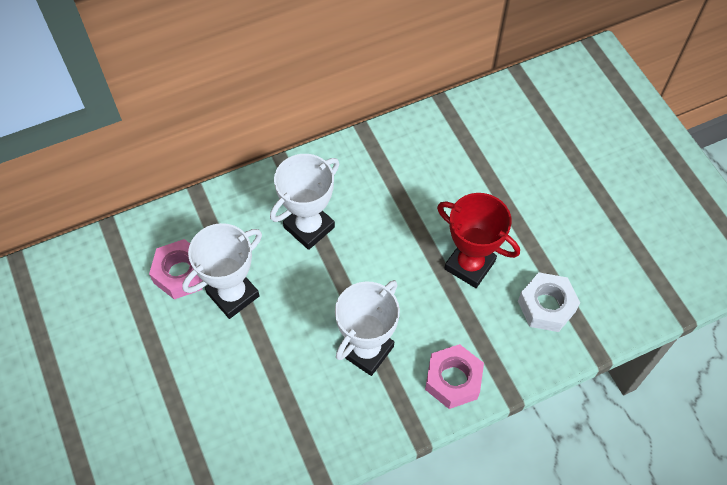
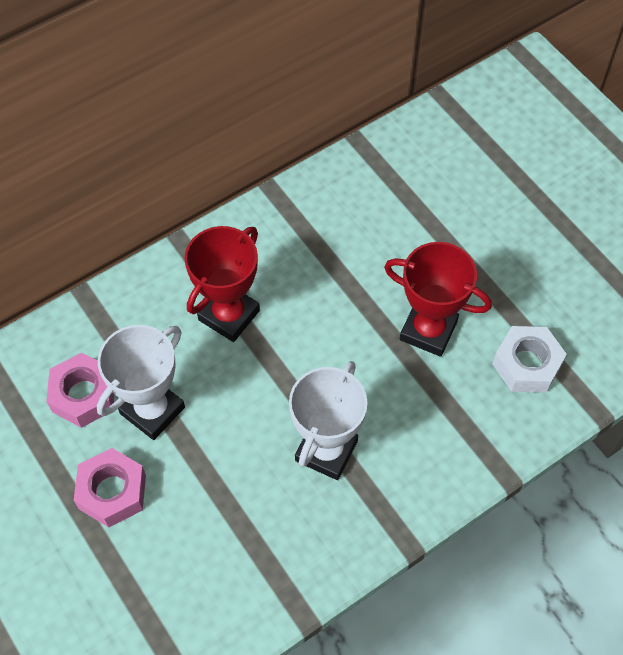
camera: 10 degrees left, 0 degrees up
white trophy [270,154,339,250] -> red trophy [184,226,260,342]
pink nut [425,344,484,409] -> pink nut moved to [74,448,146,527]

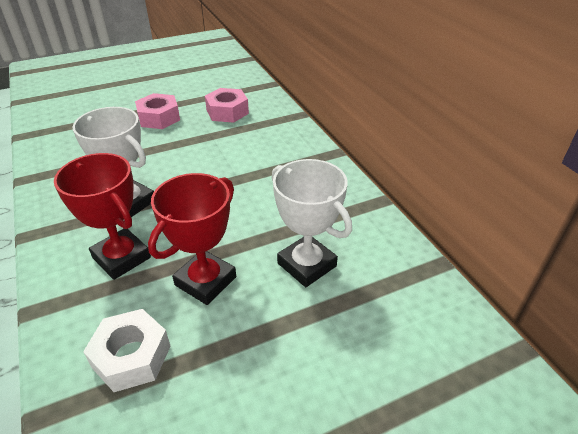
camera: 100 degrees right, 20 degrees down
white trophy [97,325,185,440] -> white trophy moved to [272,159,352,287]
red trophy [184,226,260,342] -> red trophy moved to [54,153,151,280]

